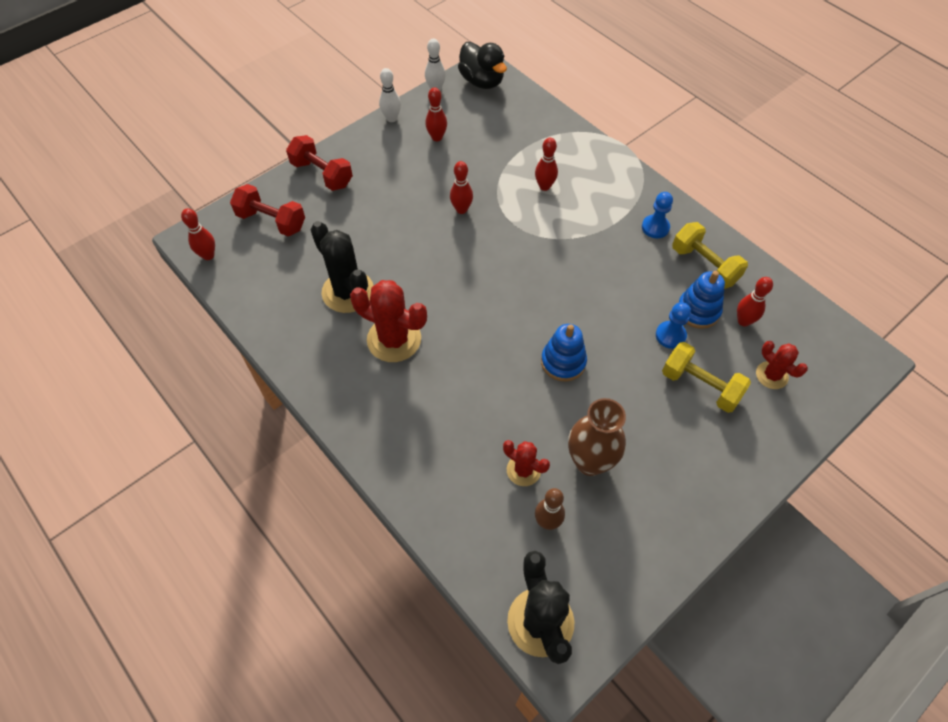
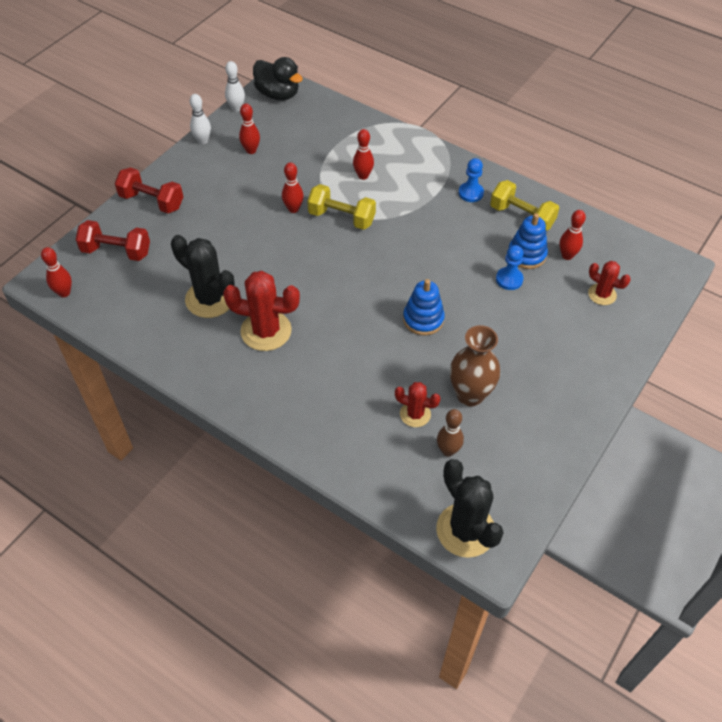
camera: 15 degrees left, 5 degrees down
yellow dumbbell [662,342,751,413] -> yellow dumbbell moved to [307,184,376,230]

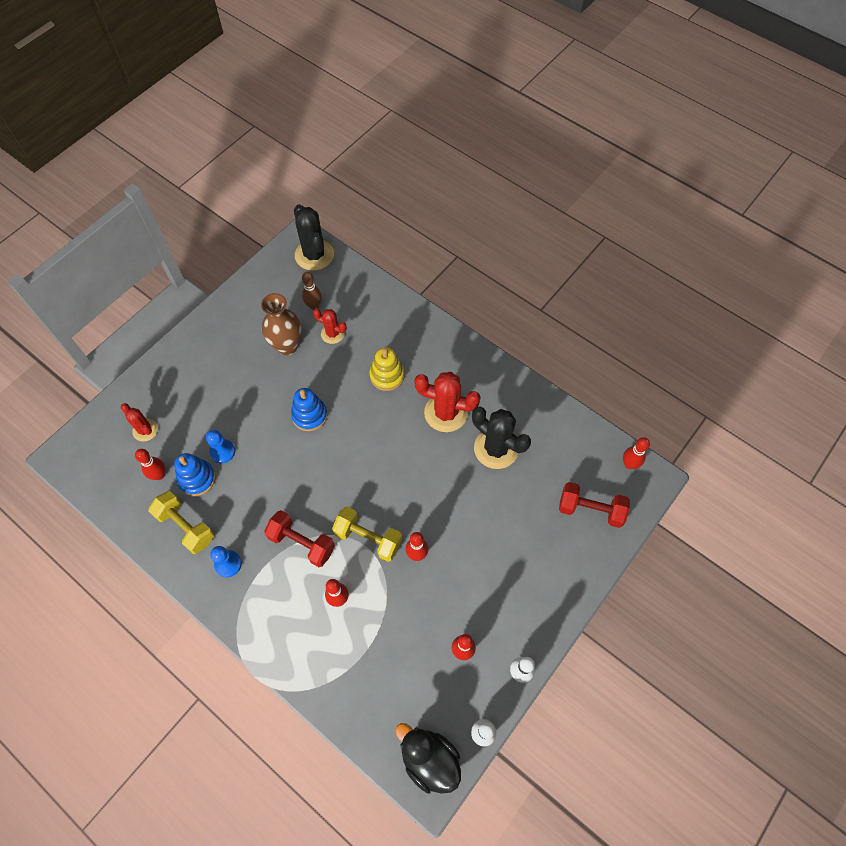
camera: 175 degrees left, 10 degrees up
red dumbbell [115,167,183,213] -> red dumbbell moved to [264,510,335,567]
none -> yellow stacking toy [369,347,404,391]

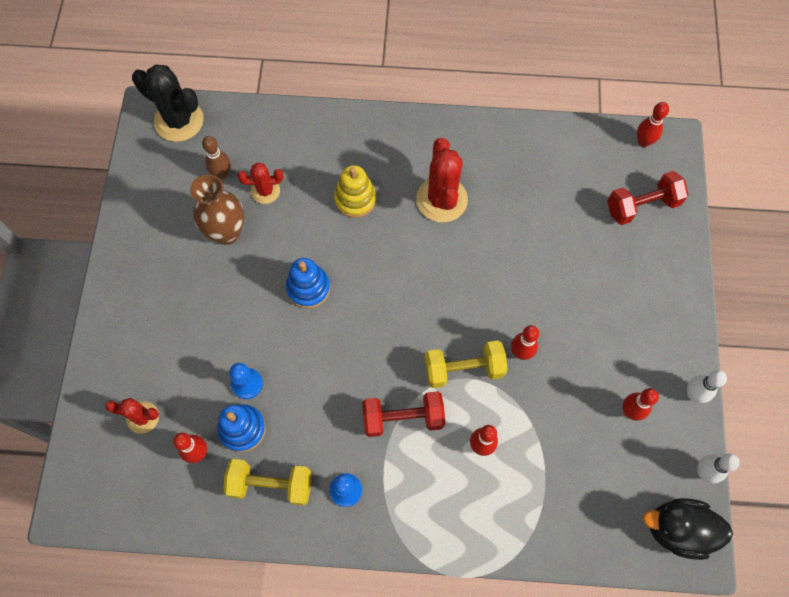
camera: 35 degrees left, 5 degrees up
red cactus [414,372,481,432] -> red cactus turned 75 degrees counterclockwise [416,138,468,222]
black cactus [472,406,531,469] -> none

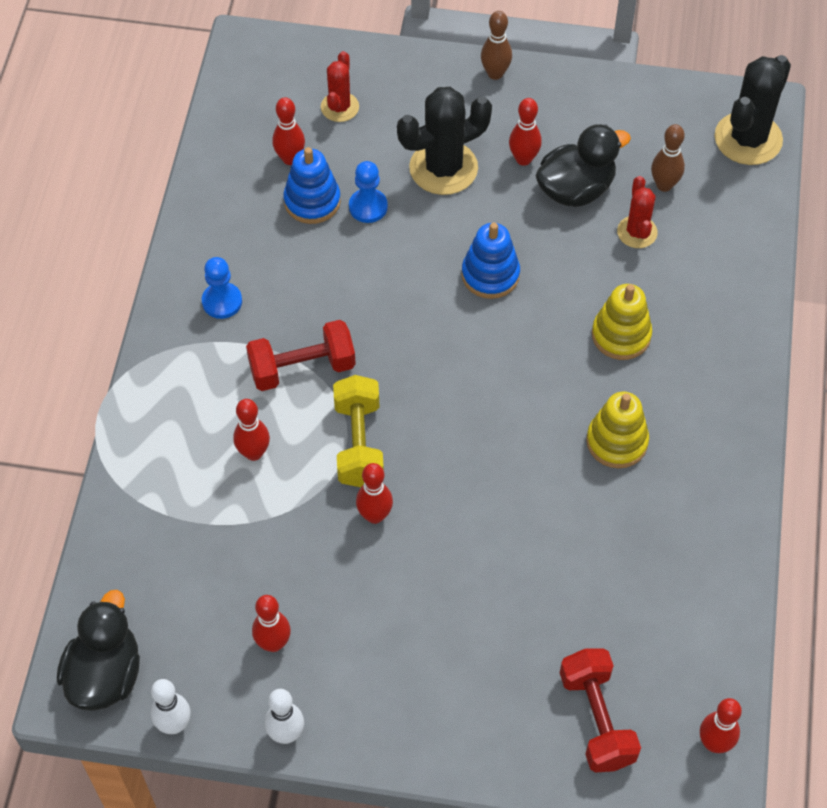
camera: 95 degrees right, 10 degrees down
brown vase [190,174,244,245] -> black duck [536,124,631,207]
yellow dumbbell [223,459,312,506] -> none
red dumbbell [362,391,445,437] -> red dumbbell turned 75 degrees clockwise [246,320,356,391]
red cactus [416,138,468,222] -> yellow stacking toy [586,392,649,468]
none -> black cactus [397,87,492,195]
none -> brown bowling pin [481,11,512,80]
none -> red bowling pin [509,98,542,166]

